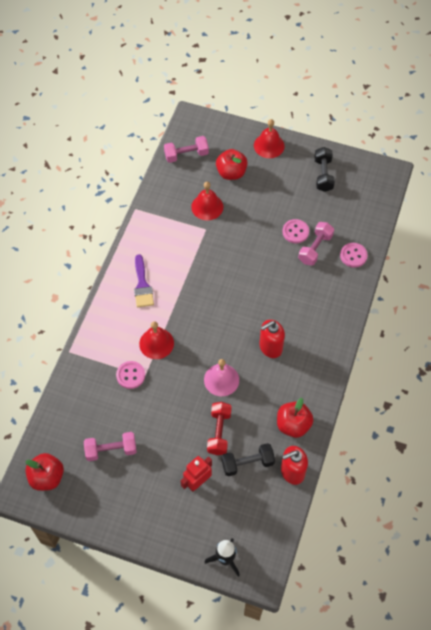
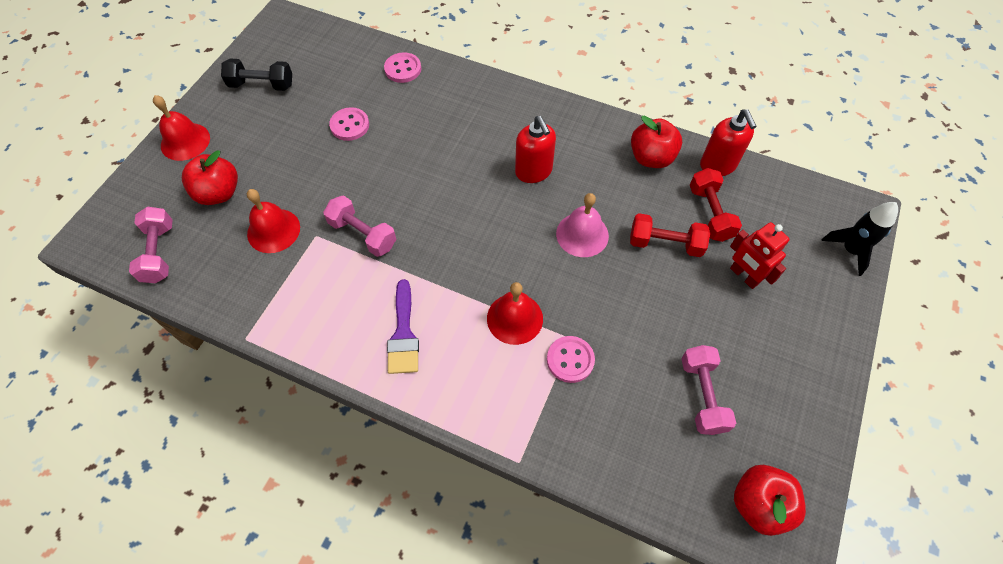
camera: 85 degrees left, 0 degrees up
purple brush [134,254,154,307] -> purple brush turned 90 degrees clockwise [387,279,419,374]
black dumbbell [222,443,275,476] -> red dumbbell [690,168,742,242]
pink dumbbell [298,222,334,266] -> pink dumbbell moved to [323,195,396,257]

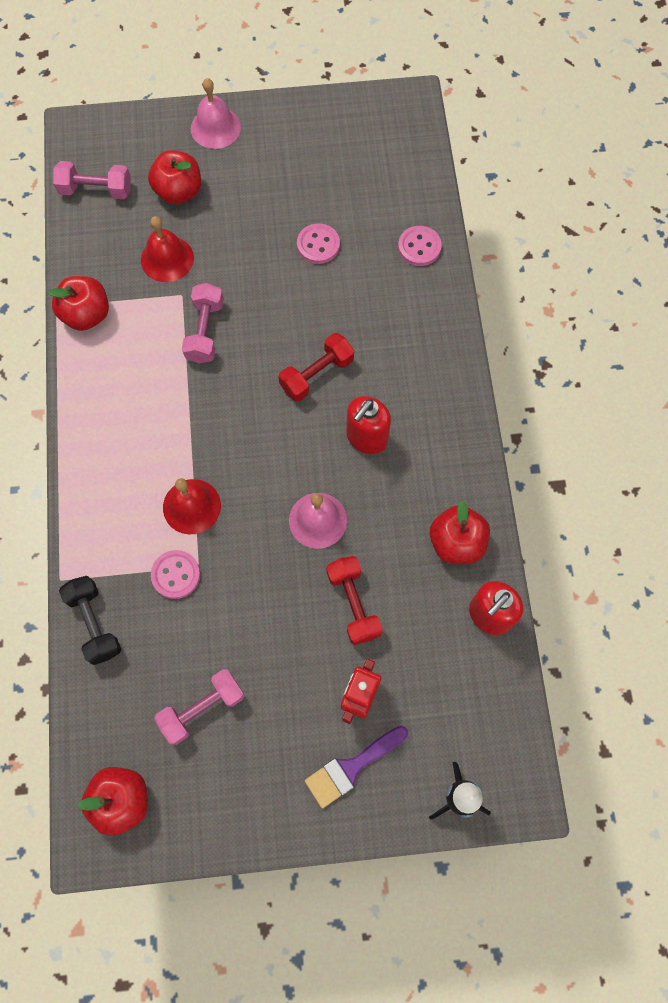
camera: 60 degrees right, 10 degrees up
pink dumbbell [129,207,173,283] -> pink dumbbell turned 45 degrees clockwise [53,161,131,199]
red bell [153,95,210,161] -> pink bell [191,78,241,149]
black dumbbell [221,58,292,91] -> black dumbbell moved to [59,576,121,665]
purple brush [387,279,419,374] -> purple brush moved to [305,726,408,808]
red dumbbell [690,168,742,242] -> red dumbbell moved to [279,333,354,402]
none -> red apple [48,276,109,331]

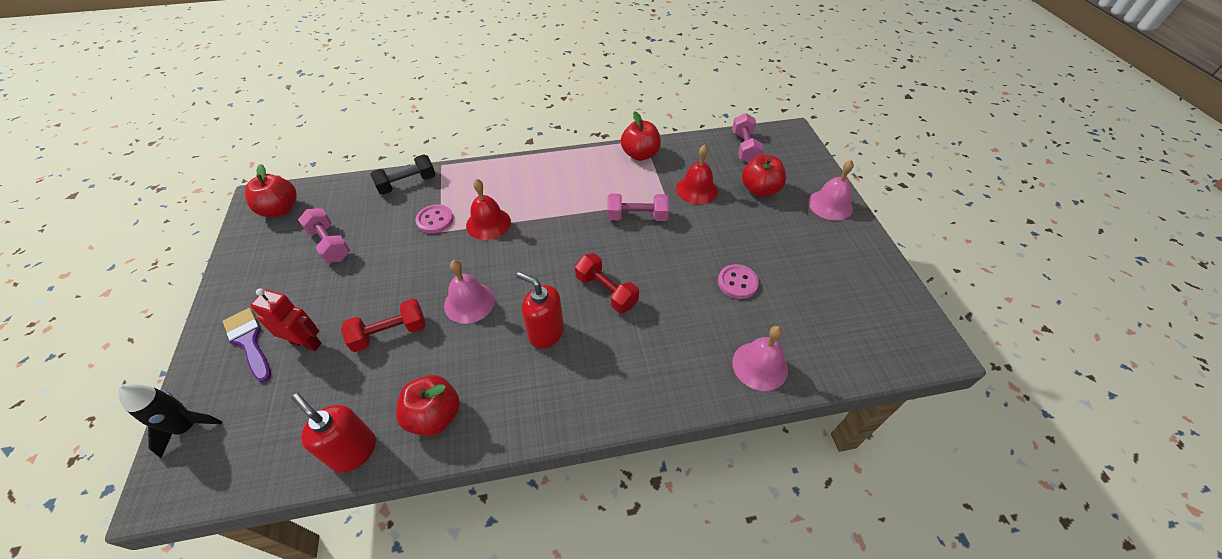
camera: 85 degrees right, 20 degrees down
pink button [398,226,442,266] -> pink bell [732,326,788,391]

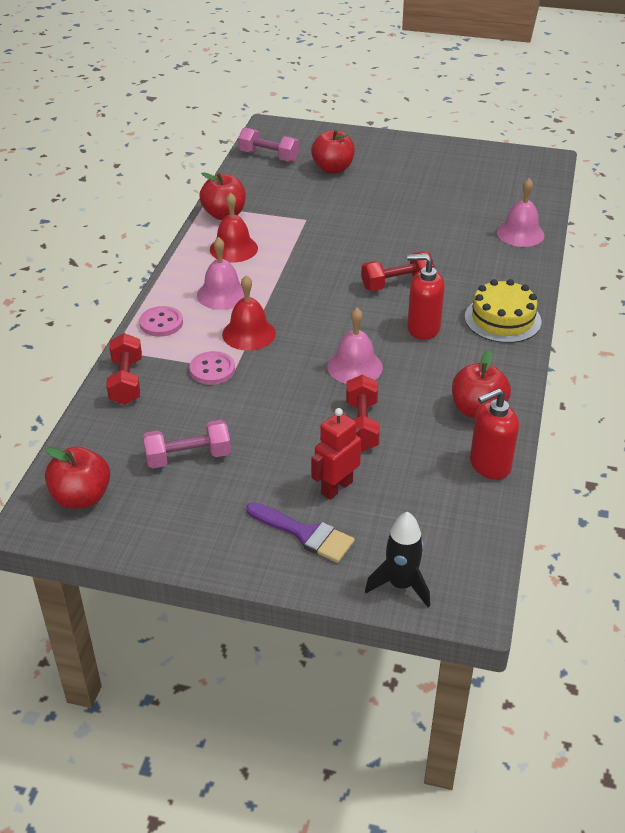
camera: 65 degrees left, 10 degrees down
purple brush [223,308,271,382] -> purple brush turned 135 degrees counterclockwise [246,502,355,563]
black dumbbell [370,154,436,195] -> red dumbbell [106,333,142,405]
red soap dispenser [516,272,564,349] -> red soap dispenser turned 45 degrees clockwise [407,254,445,340]
pink dumbbell [607,194,669,221] -> none
red bell [676,145,718,204] -> red bell moved to [210,193,258,262]
pink button [718,264,759,299] -> pink button moved to [139,306,183,337]
pink bell [809,160,854,221] -> pink bell moved to [197,237,245,310]
none -> yellow cake [465,279,542,343]

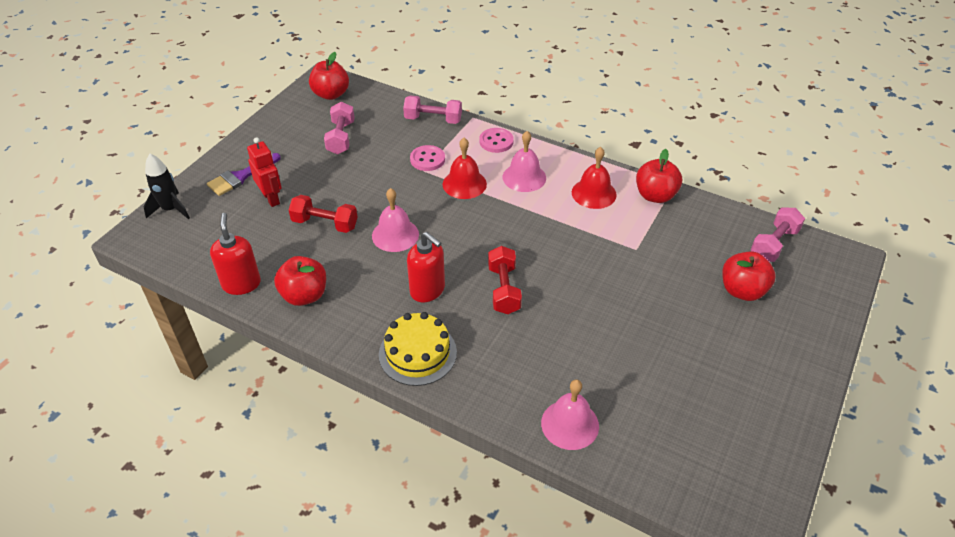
camera: 105 degrees right, 5 degrees up
red dumbbell [106,333,142,405] -> pink dumbbell [403,95,462,124]
red soap dispenser [407,254,445,340] -> red soap dispenser turned 105 degrees clockwise [407,232,445,302]

